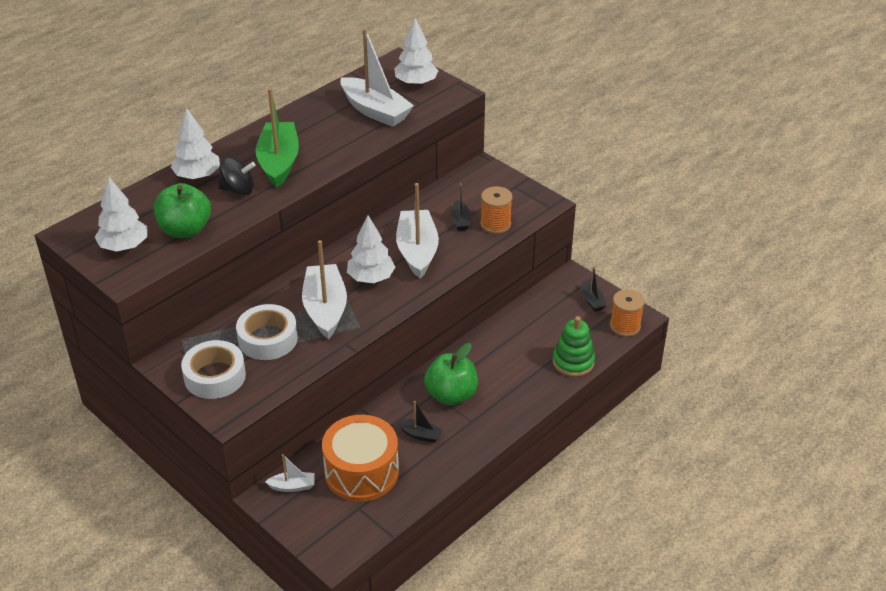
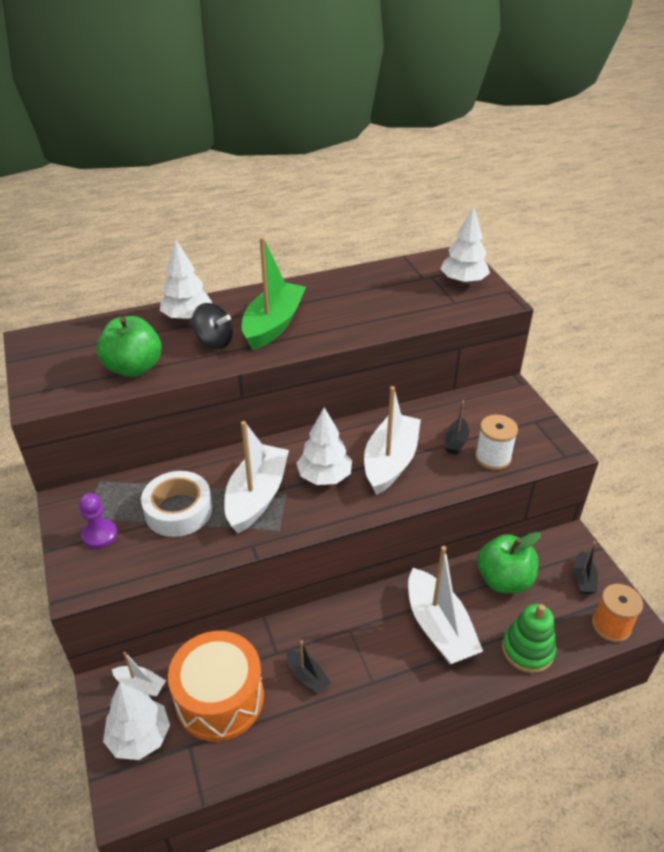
camera: 25 degrees right, 0 degrees up
white tree [94,177,147,252] -> white tree moved to [103,682,170,760]
white tape [181,340,246,399] -> purple pawn [79,493,118,549]
white boat [341,28,414,127] -> white boat moved to [408,546,483,664]
green apple [424,343,478,405] -> green apple moved to [477,532,541,593]
orange spool [480,186,513,234] -> white spool [475,415,518,470]

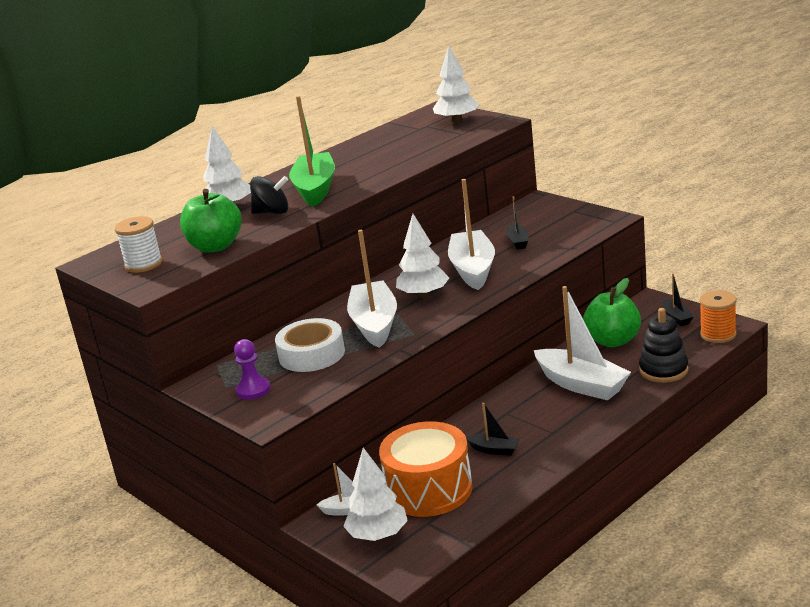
camera: 20 degrees left, 15 degrees down
white spool [475,415,518,470] -> white spool moved to [115,216,163,273]
green stacking toy [502,604,556,673] -> black stacking toy [639,308,689,383]

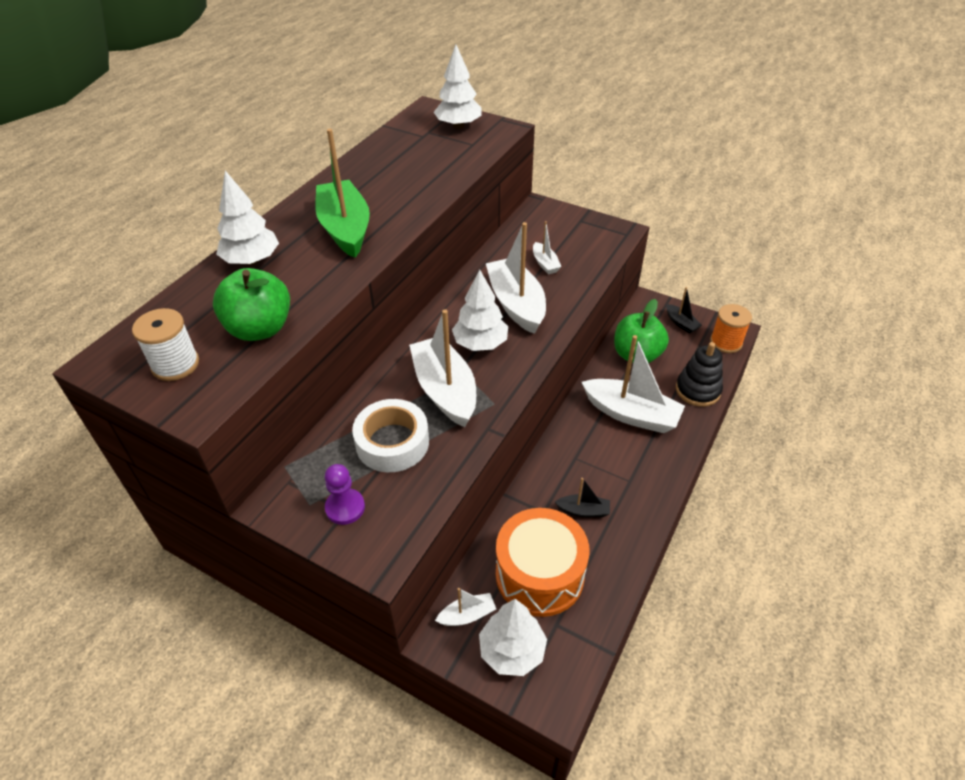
camera: 20 degrees left, 20 degrees up
black spinning top [250,176,288,214] -> none
black boat [506,196,529,250] -> white boat [533,221,562,275]

